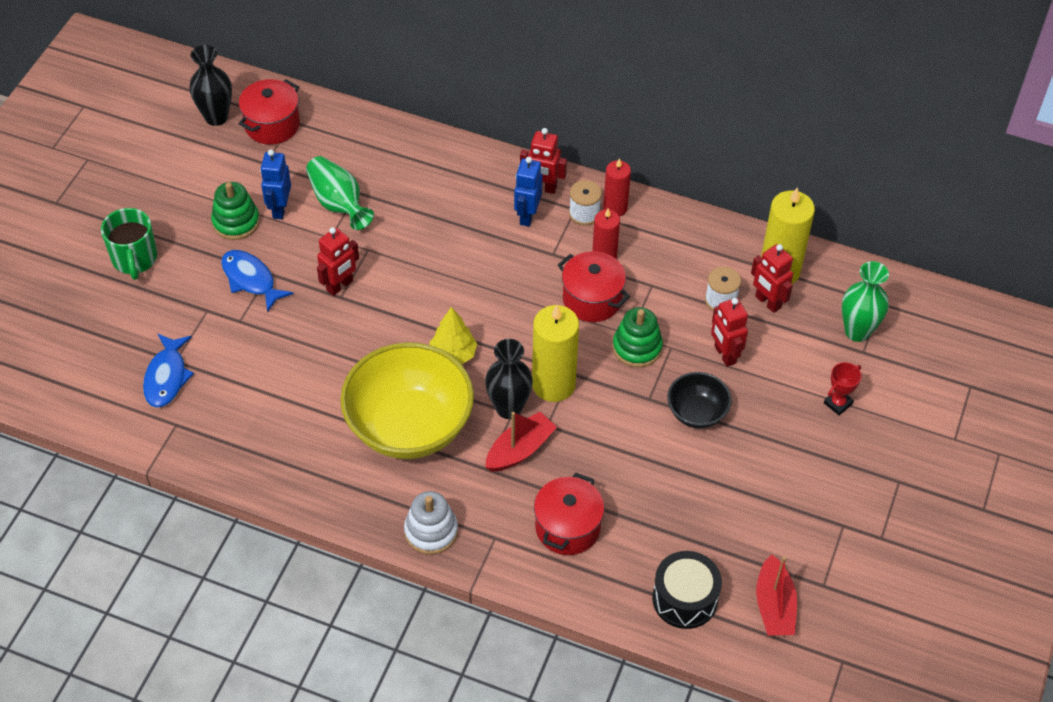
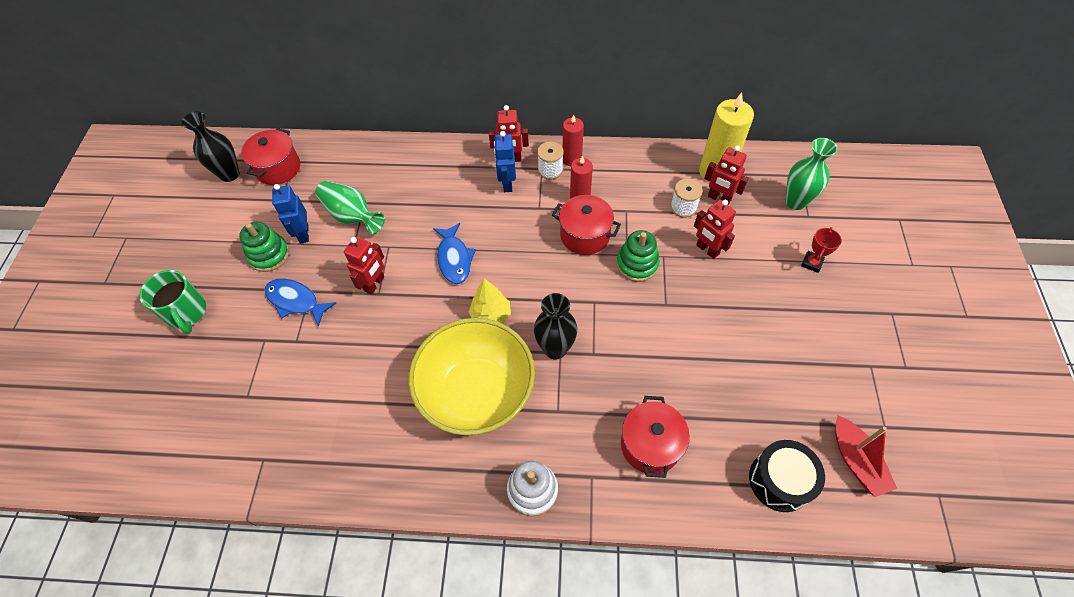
camera: 15 degrees left, 5 degrees up
blue fish [143,334,194,408] -> blue fish moved to [433,223,476,284]
red boat [485,412,557,472] -> none
yellow candle [532,305,579,402] -> none
black bowl [667,372,731,428] -> none

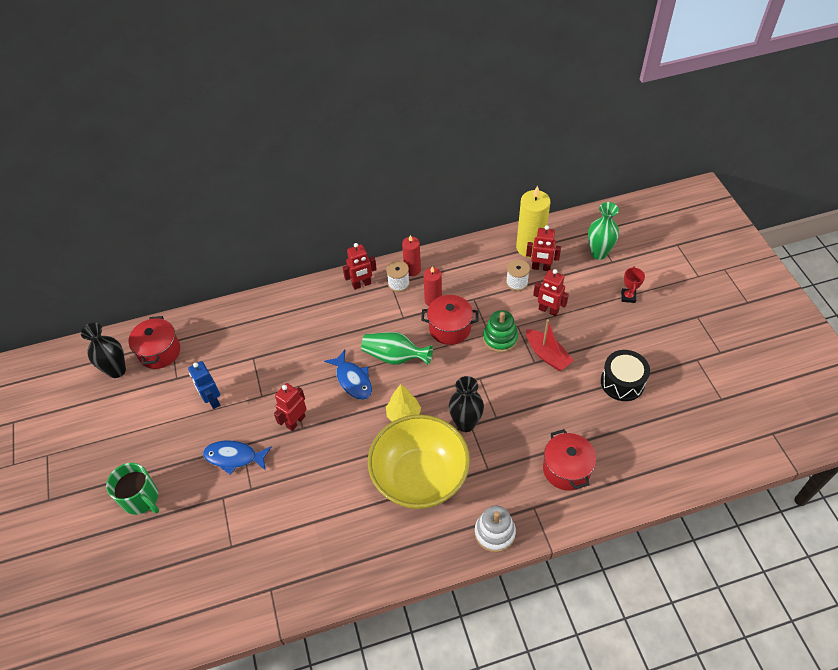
camera: 20 degrees left, 5 degrees down
green stacking toy [239,222,289,272] -> none
green vase [315,181,385,234] -> green vase moved to [361,332,433,365]
red robot [344,237,384,295] -> red robot turned 150 degrees counterclockwise [274,383,307,431]
blue robot [494,131,516,192] -> none
black drum [749,440,825,512] -> black drum moved to [601,350,650,401]
red boat [835,416,897,497] -> red boat moved to [526,319,574,371]

